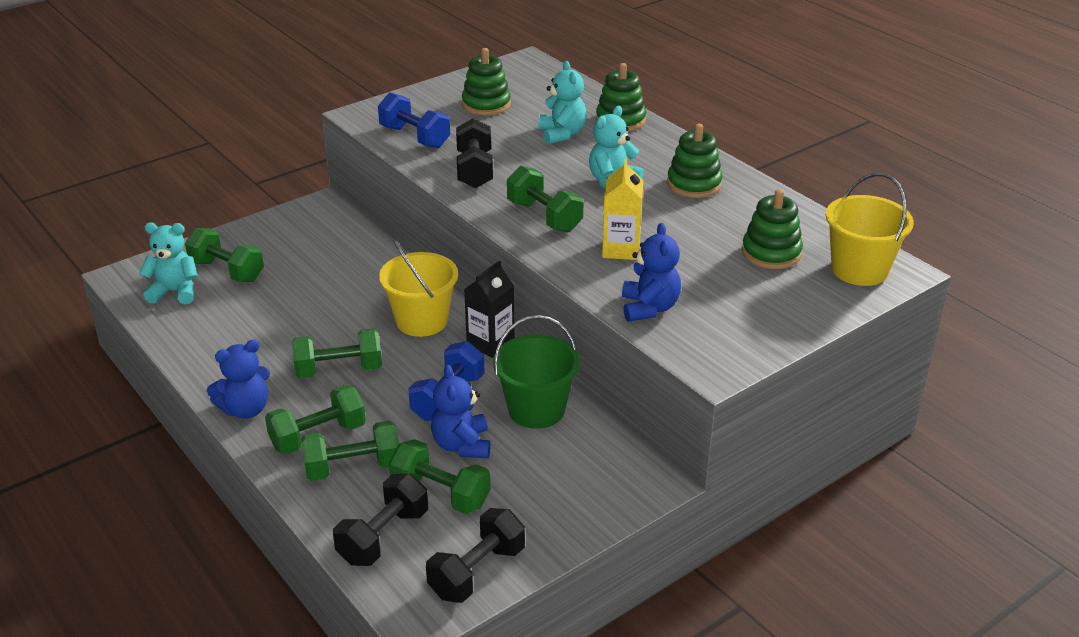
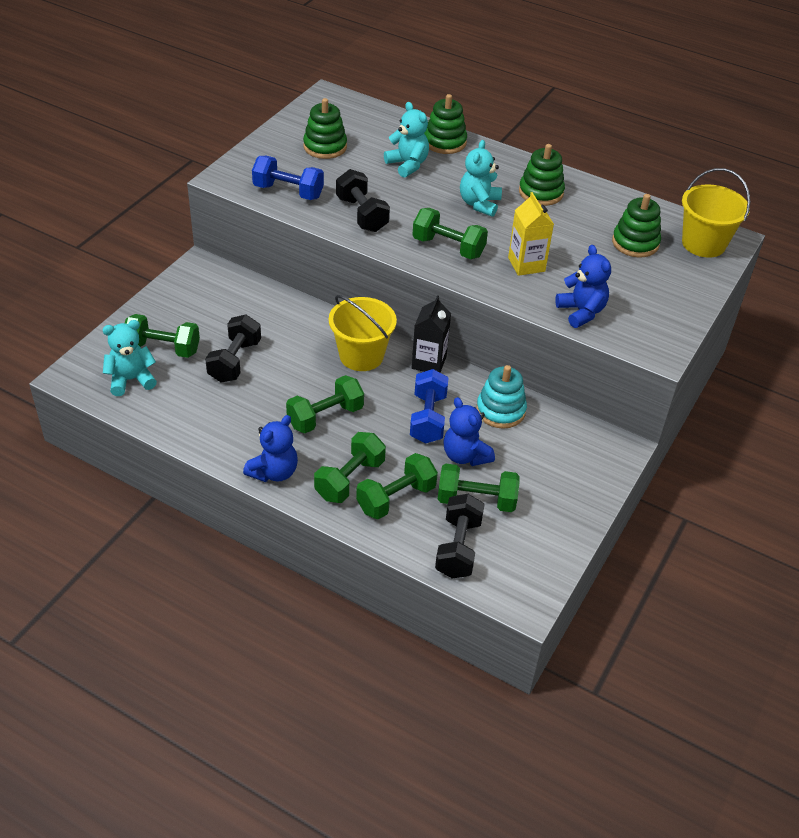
camera: 25 degrees left, 10 degrees up
black dumbbell [426,508,525,603] -> black dumbbell moved to [205,315,261,383]
green bucket [493,315,580,429] -> turquoise stacking toy [476,365,527,429]

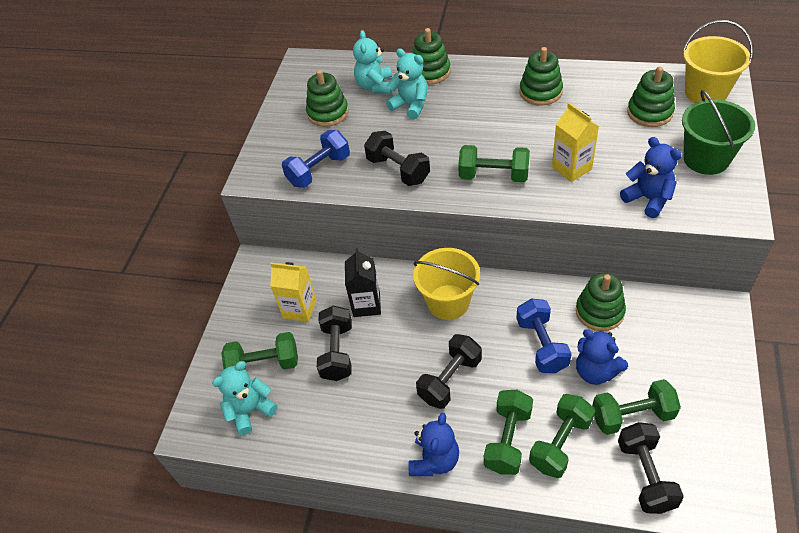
camera: 10 degrees left, 5 degrees up
blue dumbbell [252,156,324,200] -> blue dumbbell turned 45 degrees counterclockwise [282,130,350,188]
green dumbbell [286,375,364,433] -> black dumbbell [416,334,482,409]
black carton [412,295,451,373] -> black carton moved to [345,248,381,317]
turquoise teddy bear [460,140,502,217] -> turquoise teddy bear moved to [353,30,392,94]
turquoise stacking toy [476,365,527,429] -> green stacking toy [576,273,626,331]
none -> yellow carton [270,262,317,322]
none -> green bucket [682,90,755,175]

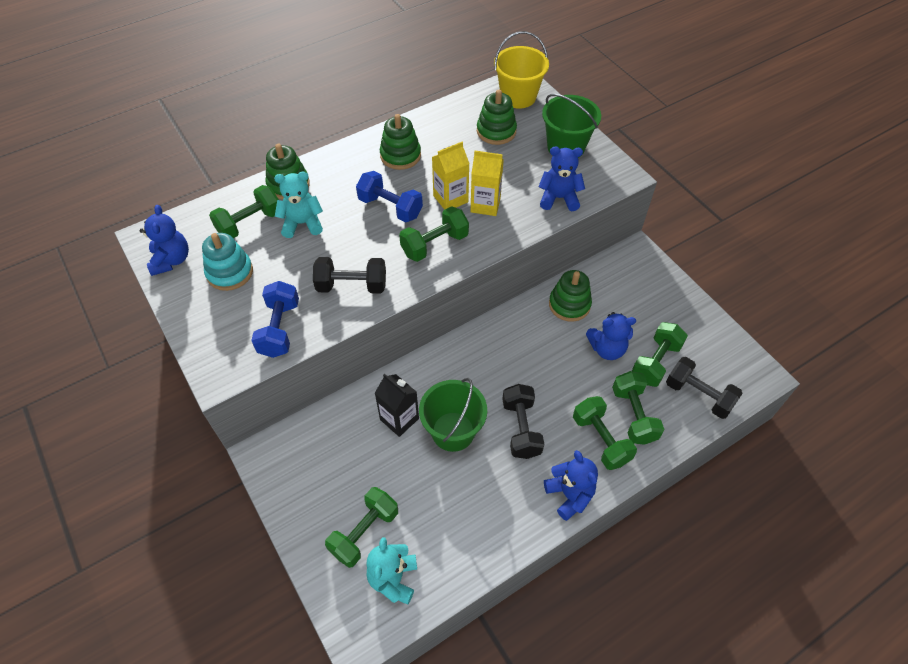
camera: 50 degrees left, 5 degrees up
yellow carton [270,262,317,322] -> yellow carton moved to [432,142,470,210]
green stacking toy [306,70,349,127] -> turquoise stacking toy [202,233,253,291]
black dumbbell [317,306,352,381] -> none
turquoise teddy bear [353,30,392,94] -> green dumbbell [209,185,279,238]
yellow bucket [413,248,480,320] -> none
blue dumbbell [516,299,572,373] -> blue dumbbell moved to [356,171,423,223]
none -> blue teddy bear [140,205,189,276]
none -> green bucket [419,378,487,452]

